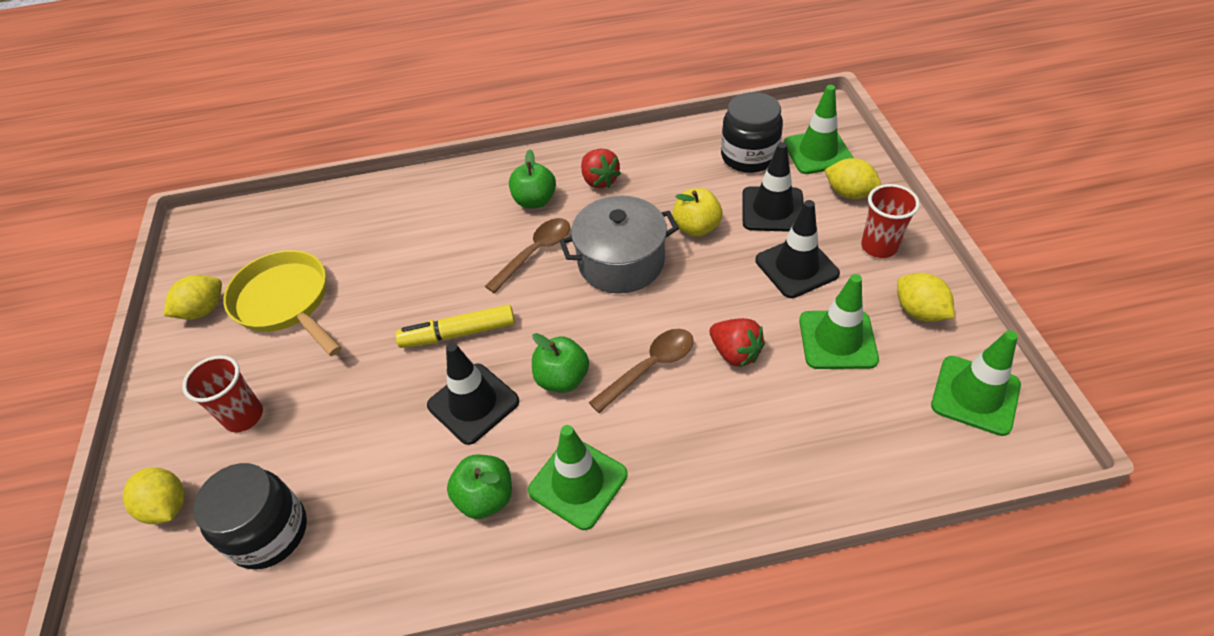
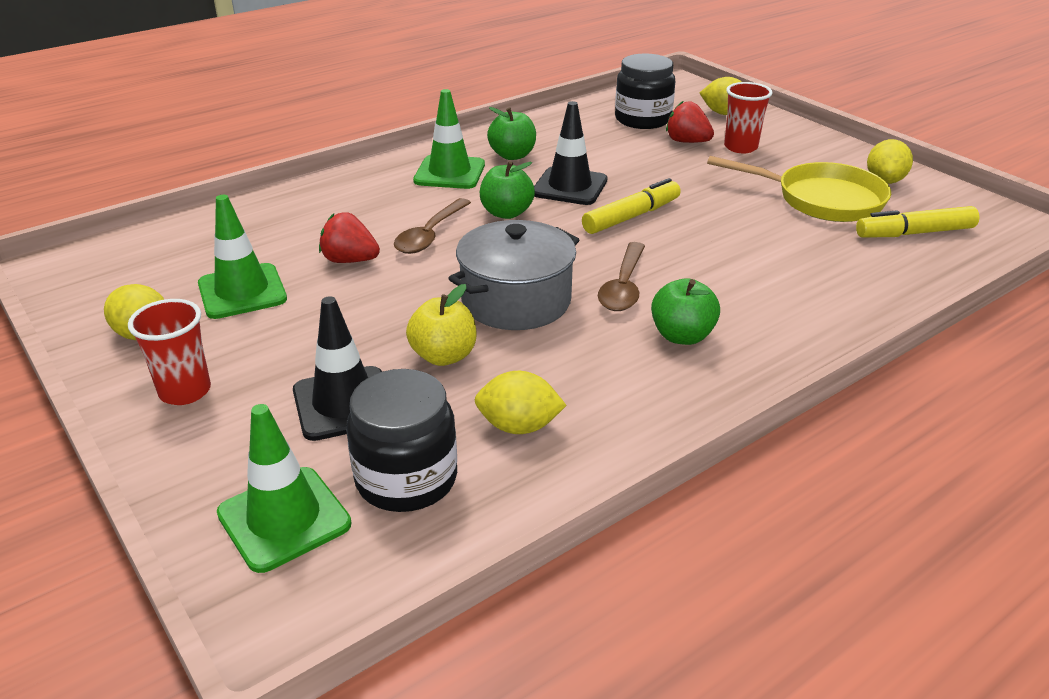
camera: 150 degrees right, 15 degrees down
red strawberry [581,148,621,188] -> red strawberry moved to [666,101,714,143]
black traffic cone [756,200,840,298] -> none
yellow lemon [825,158,881,199] -> yellow lemon moved to [474,371,567,434]
green traffic cone [931,330,1021,436] -> none
none -> yellow marker [856,206,979,238]

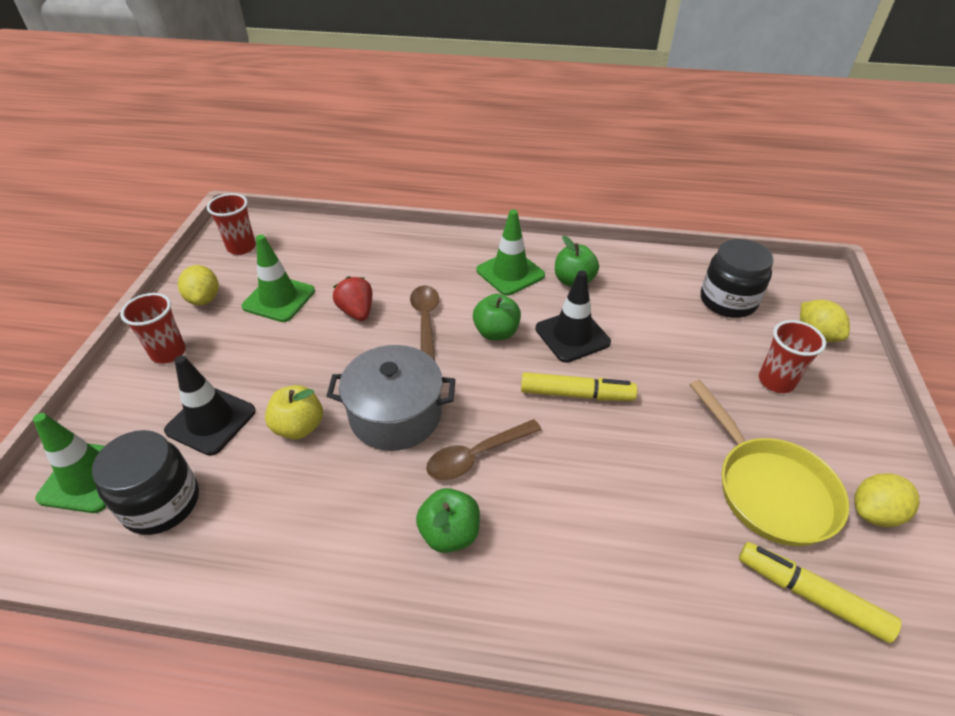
camera: 45 degrees right, 10 degrees up
brown spoon [394,198,471,254] -> brown spoon turned 105 degrees clockwise [410,285,439,361]
yellow lemon [474,371,567,434] -> none
red strawberry [666,101,714,143] -> none
none -> red cup [207,193,256,255]

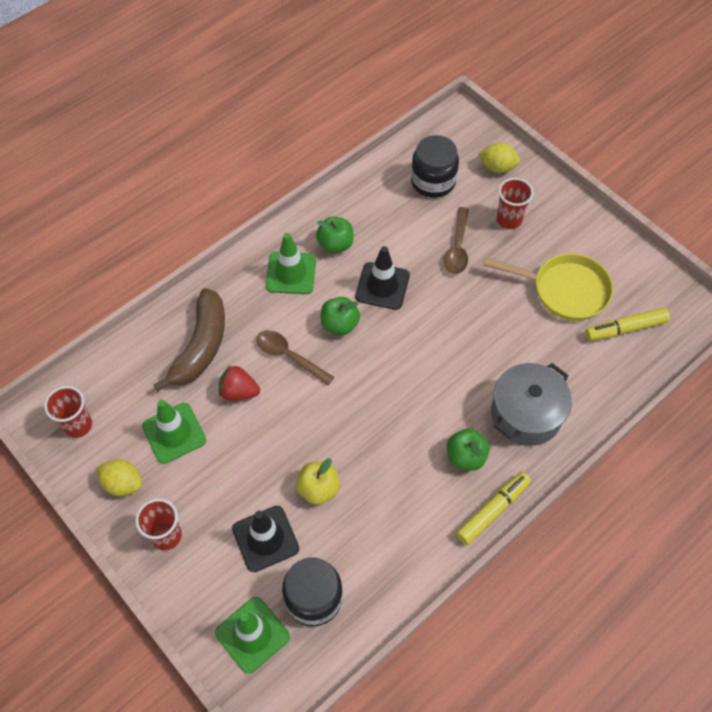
camera: 50 degrees left, 15 degrees up
grey pot [327,345,456,451] -> grey pot moved to [491,363,572,446]
brown spoon [426,419,542,480] -> brown spoon moved to [444,207,469,274]
yellow marker [521,372,637,401] -> yellow marker moved to [456,472,531,545]
yellow lemon [854,473,920,527] -> none
none -> brown banana [153,288,225,392]

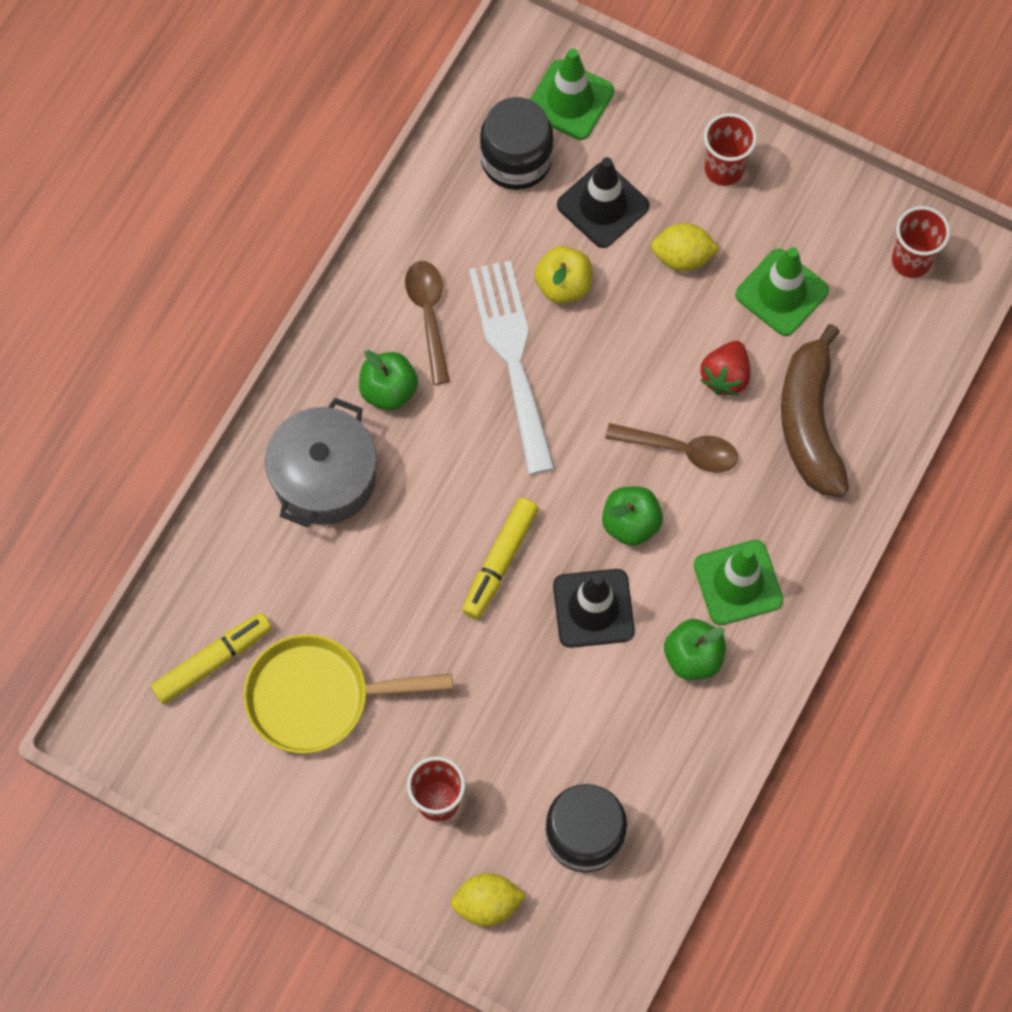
camera: 160 degrees right, 10 degrees up
yellow lemon [96,459,142,496] -> yellow lemon moved to [651,223,720,271]
red strawberry [219,365,260,401] -> red strawberry turned 120 degrees clockwise [700,341,750,396]
brown spoon [444,207,469,274] -> brown spoon moved to [405,261,450,385]
yellow marker [456,472,531,545] -> yellow marker moved to [462,498,539,619]
none -> white fork [469,260,555,475]

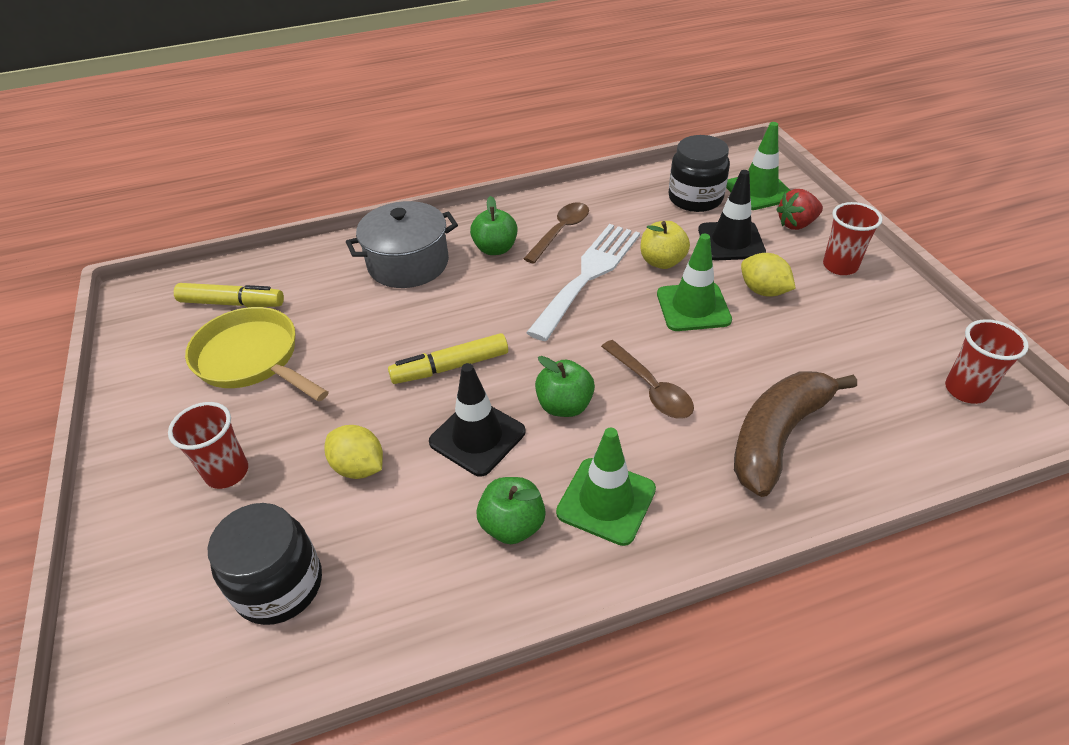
camera: 45 degrees right, 25 degrees down
yellow lemon [450,873,526,927] -> yellow lemon moved to [325,425,383,479]
red strawberry [700,341,750,396] -> red strawberry moved to [776,189,823,230]
green traffic cone [735,247,829,336] -> green traffic cone moved to [657,234,732,331]

